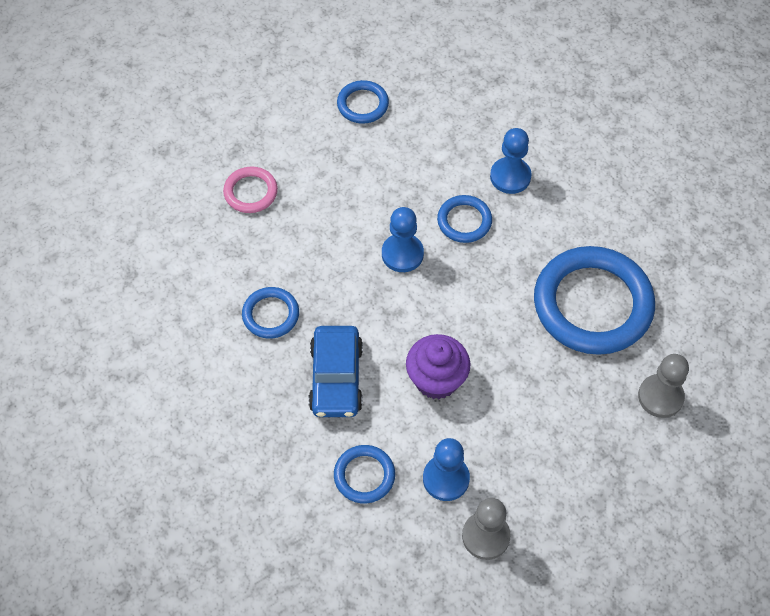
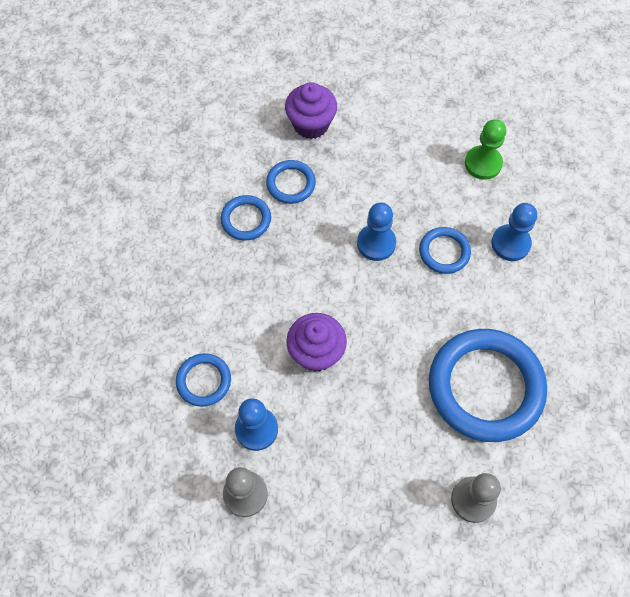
camera: 40 degrees right, 5 degrees up
pink ring [223,167,278,213] -> purple cupcake [285,82,337,139]
blue car [308,326,363,417] -> none
blue ring [337,80,389,124] -> blue ring moved to [266,160,316,204]
none -> green pawn [465,119,506,180]

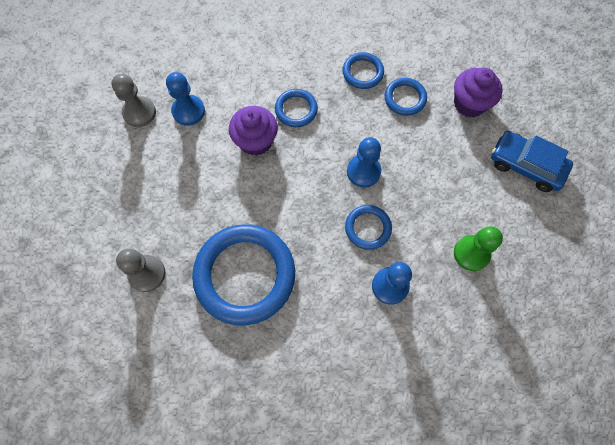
camera: 80 degrees right, 5 degrees up
blue ring [176,353,231,407] -> blue ring moved to [275,89,318,127]
none -> blue car [491,131,573,192]

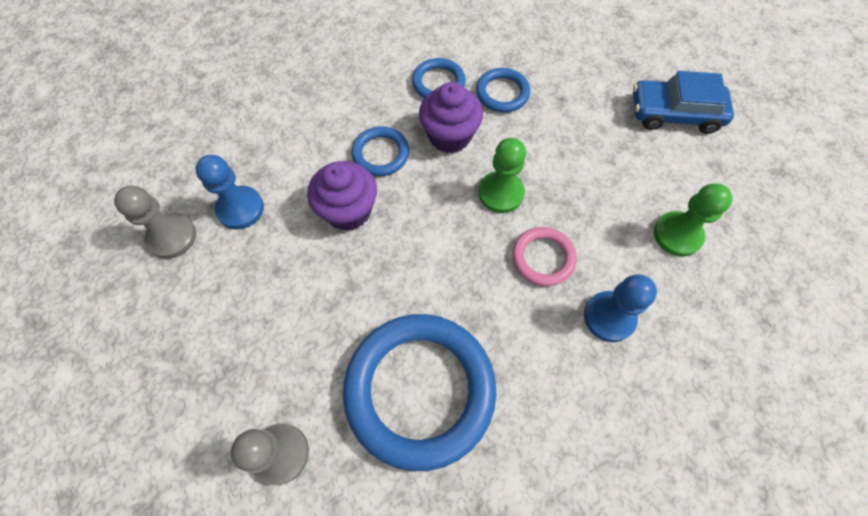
camera: 25 degrees left, 5 degrees down
blue ring [345,205,392,250] -> pink ring [512,227,577,286]
blue pawn [347,137,381,188] -> green pawn [478,138,526,213]
purple cupcake [454,68,503,117] -> purple cupcake moved to [419,82,483,153]

